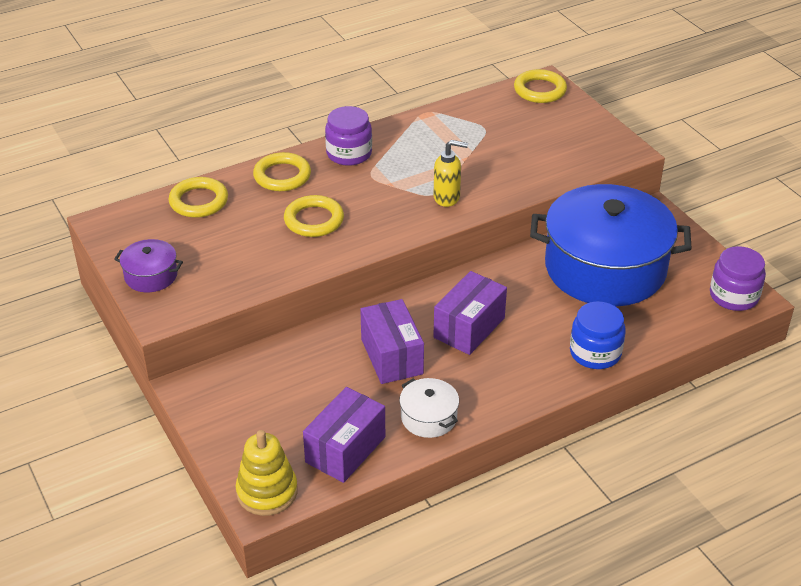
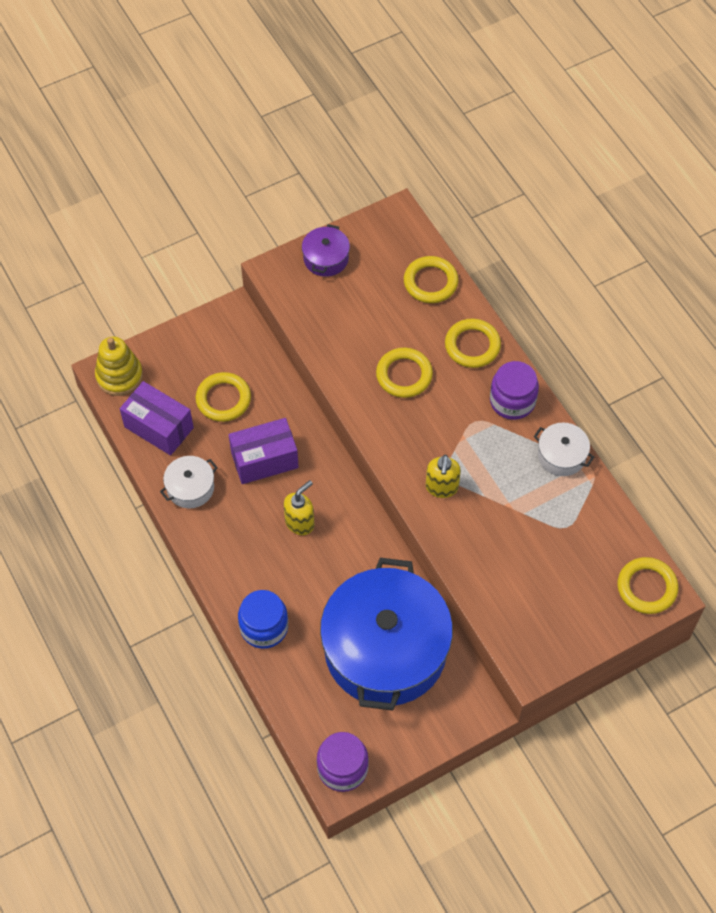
camera: 90 degrees right, 20 degrees up
purple box [433,271,507,355] -> yellow soap dispenser [284,480,314,535]
none -> yellow ring [196,372,251,422]
none -> white pot [534,422,594,476]

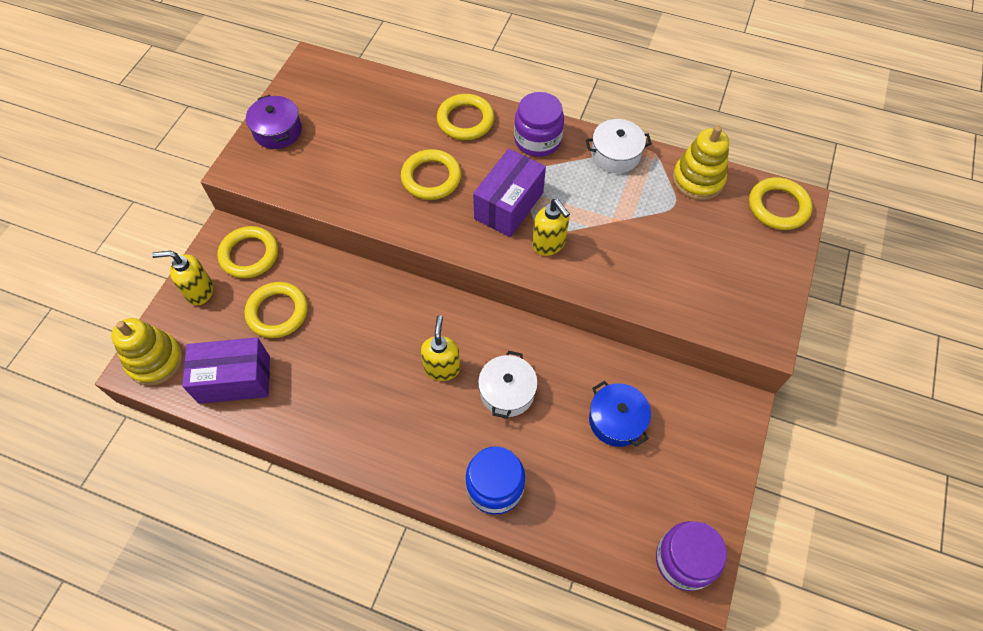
camera: 40 degrees left, 0 degrees up
white pot [160,456,218,508] -> white pot moved to [478,351,538,419]
purple box [229,418,299,484] -> purple box moved to [473,149,546,237]
blue pot [320,558,453,711] -> blue pot [589,381,651,447], size x0.41
yellow ring [404,256,458,303] -> yellow ring moved to [217,226,278,278]
none -> yellow soap dispenser [152,251,213,305]
none -> yellow stacking toy [672,125,729,200]

